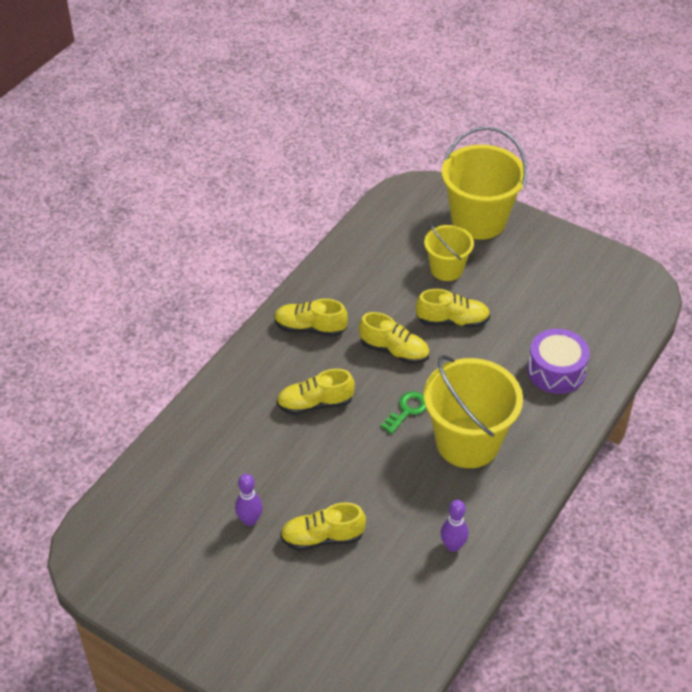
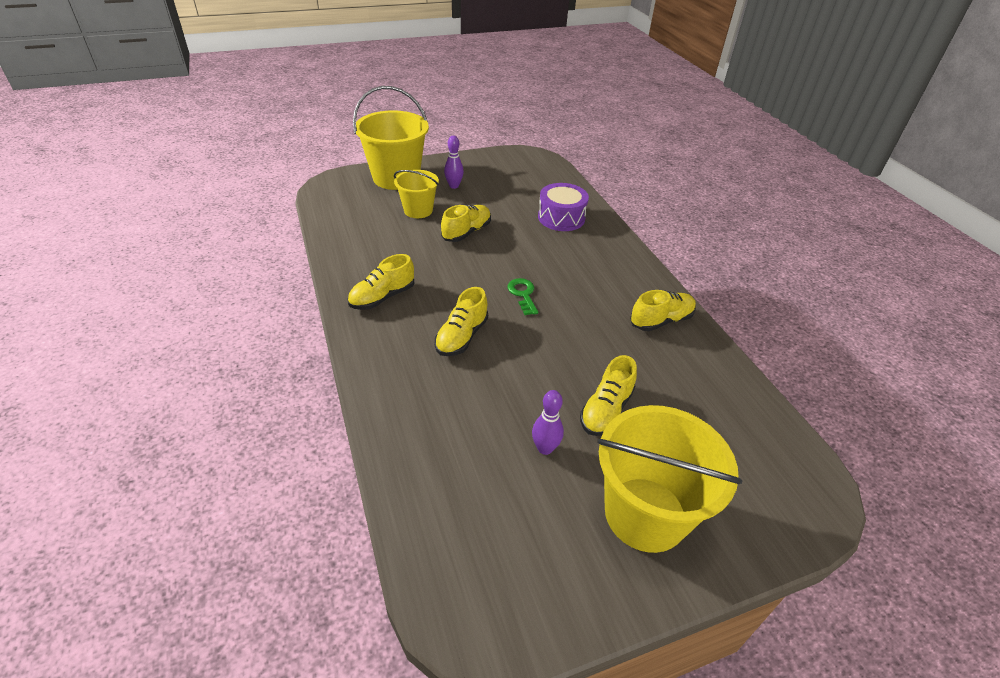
camera: 55 degrees left, 5 degrees down
yellow shoe [359,312,430,364] -> yellow shoe moved to [630,290,696,331]
yellow bucket [424,355,523,468] -> yellow bucket moved to [597,405,742,553]
purple bowling pin [440,500,469,552] -> purple bowling pin moved to [444,136,464,189]

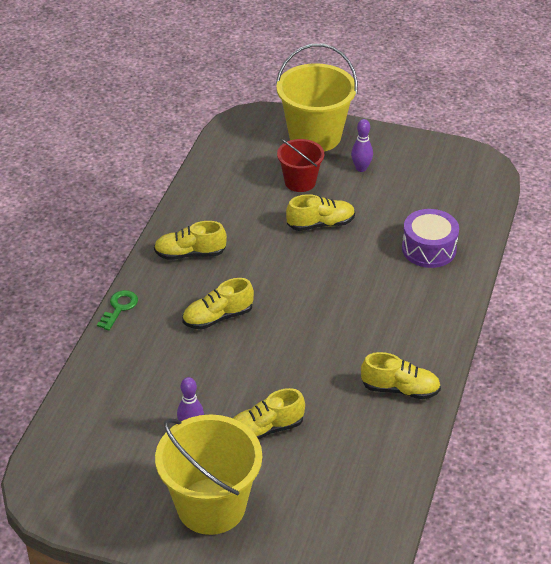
camera: 40 degrees right, 0 degrees up
yellow bucket [394,170,439,218] -> red bucket [277,139,324,192]
green key [508,278,538,315] -> green key moved to [97,290,138,331]

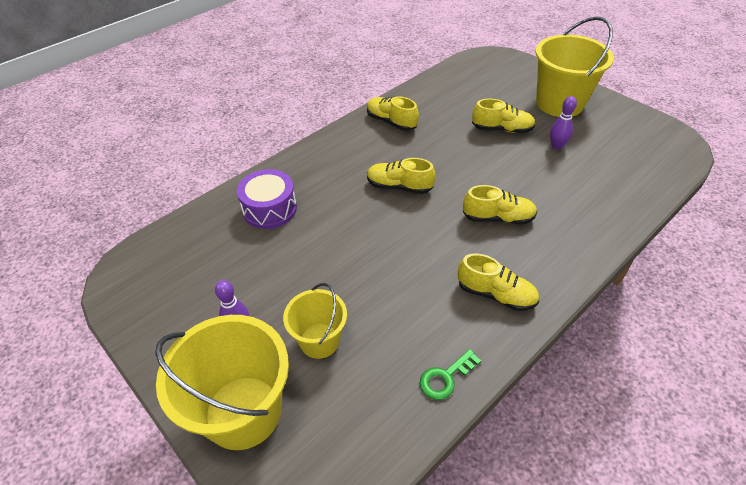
camera: 150 degrees left, 5 degrees up
green key [97,290,138,331] -> green key moved to [420,349,481,400]
red bucket [277,139,324,192] -> yellow bucket [283,283,347,359]
yellow shoe [286,194,355,231] -> yellow shoe moved to [367,158,435,194]

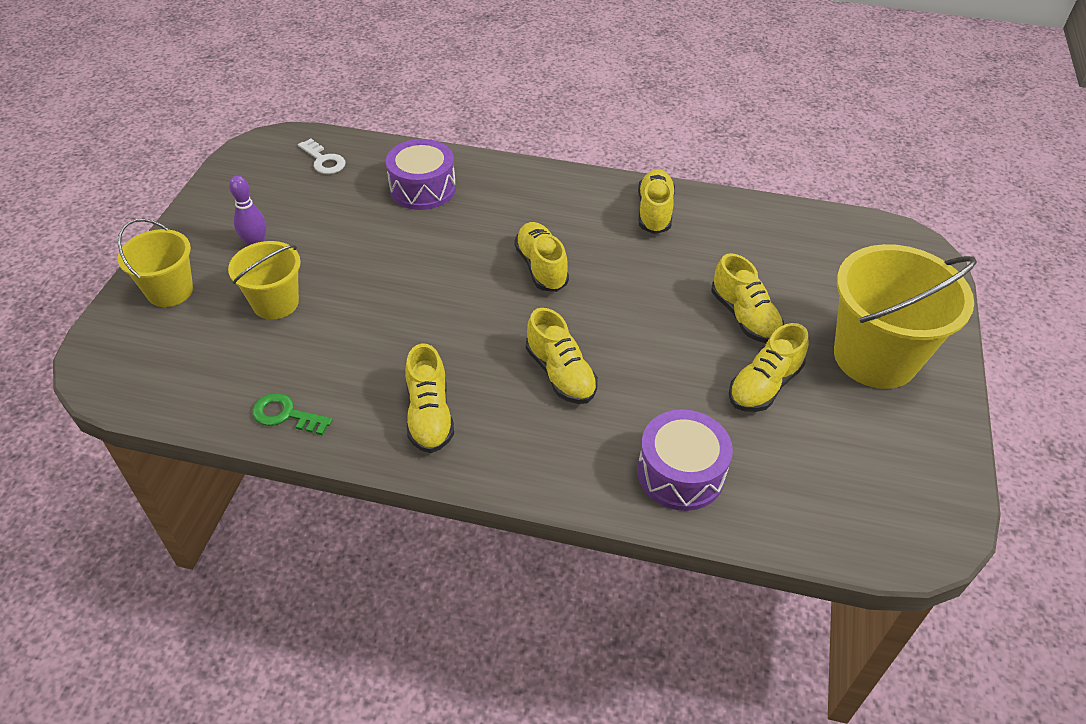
camera: 55 degrees right, 0 degrees up
yellow bucket [155,315,289,450] -> yellow bucket [118,218,193,307], size x0.58
purple bowling pin [550,96,577,150] -> yellow shoe [729,323,809,412]
none -> white key [298,139,345,174]
none -> purple drum [637,409,733,511]

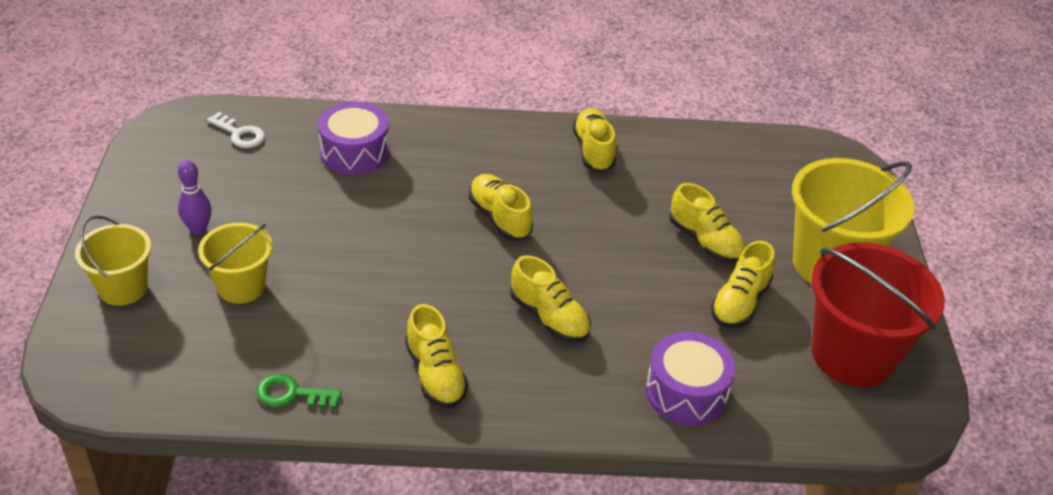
camera: 15 degrees left, 5 degrees down
none -> red bucket [812,243,945,387]

